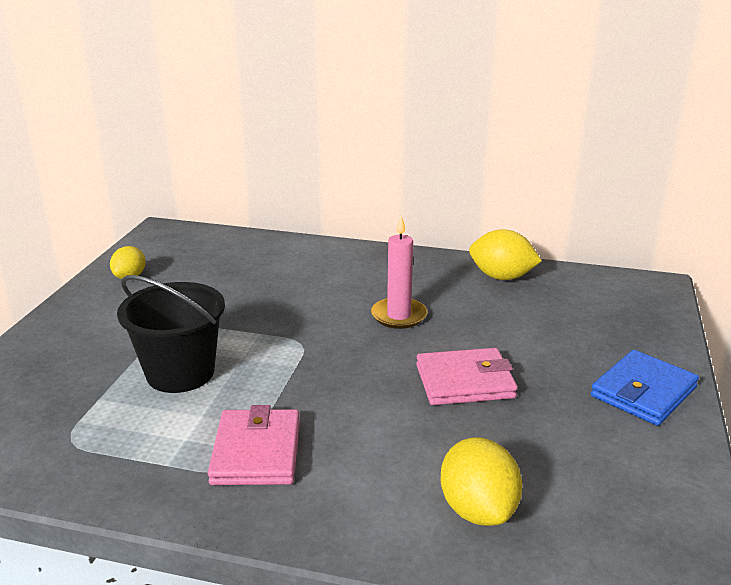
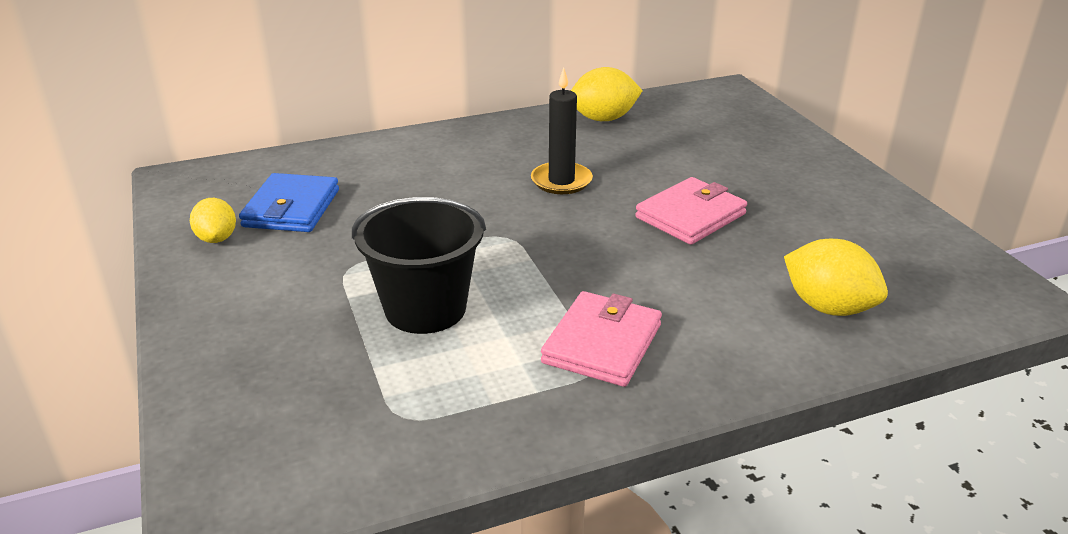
camera: 35 degrees left, 5 degrees up
pink wallet [208,405,300,485] -> pink wallet turned 60 degrees clockwise [541,291,662,387]
pink candle [371,215,427,329] -> black candle [531,68,593,194]
blue wallet [591,350,699,426] -> blue wallet moved to [239,173,339,232]

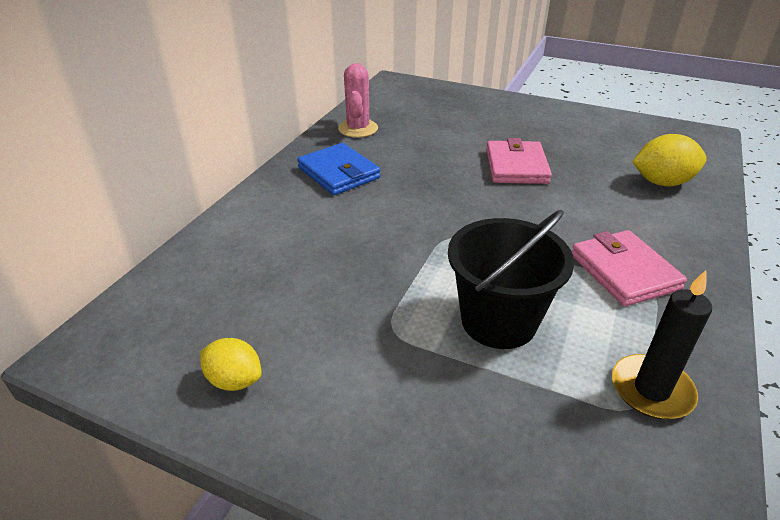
camera: 45 degrees left, 5 degrees up
blue wallet [239,173,339,232] -> blue wallet moved to [297,143,381,195]
black candle [531,68,593,194] -> black candle moved to [612,270,712,419]
yellow lemon [571,67,643,121] -> pink cactus [338,63,378,138]

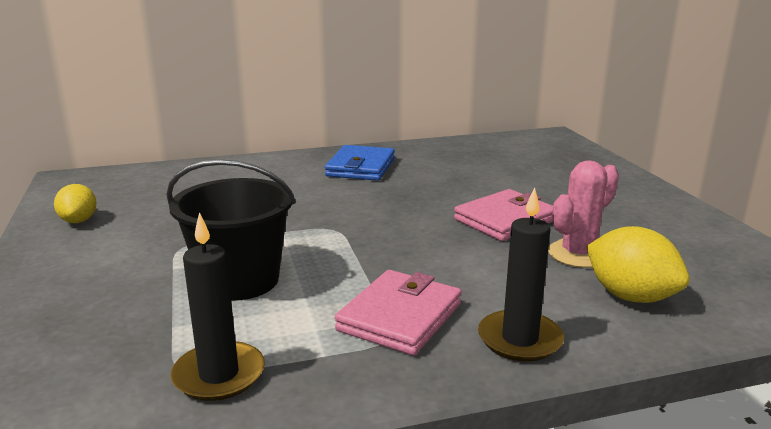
camera: 50 degrees right, 15 degrees down
pink cactus [338,63,378,138] -> pink cactus moved to [548,160,619,268]
none -> black candle [478,187,564,361]

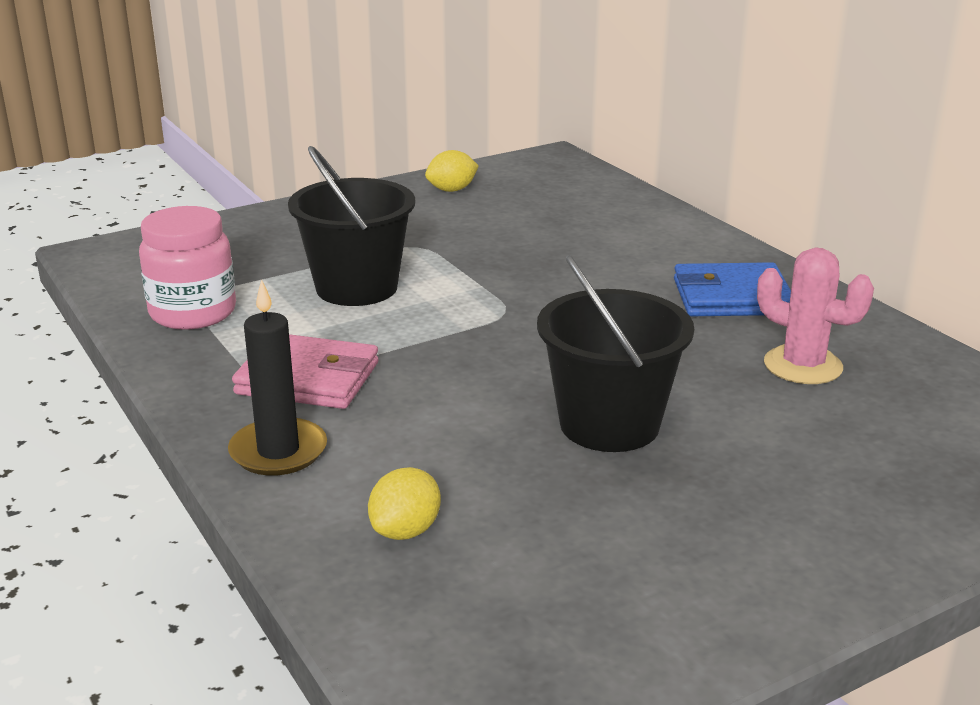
camera: 75 degrees right, 5 degrees up
black candle [170,212,265,401] -> pink jar [139,206,236,330]
pink wallet [454,189,553,241] -> black bucket [537,255,694,452]
pink cactus [548,160,619,268] -> pink cactus moved to [757,247,874,384]
yellow lemon [586,226,690,303] -> yellow lemon [368,467,441,540], size x0.65

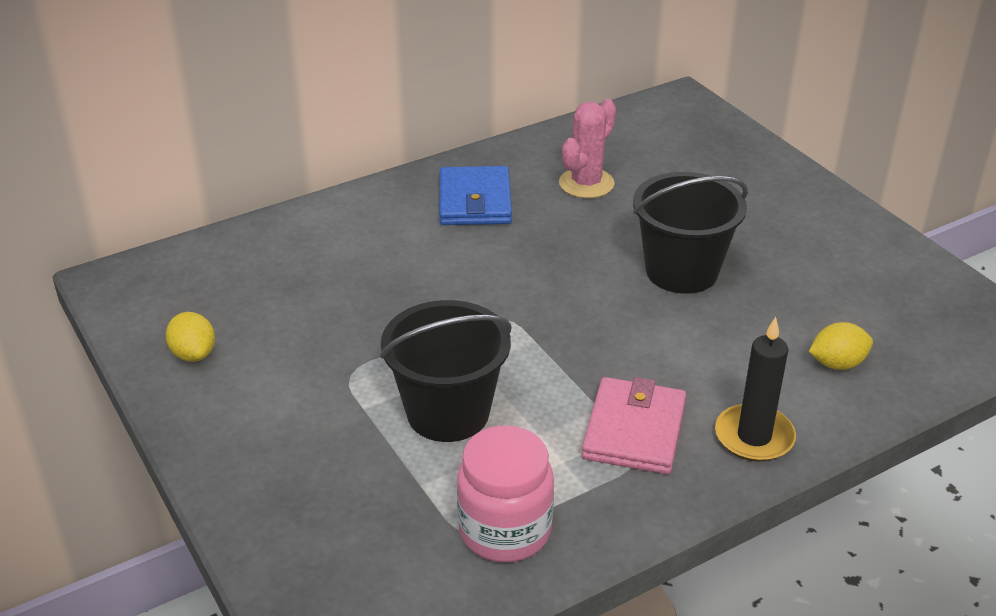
camera: 90 degrees left, 10 degrees up
yellow lemon [368,467,441,540] -> yellow lemon turned 45 degrees counterclockwise [809,322,873,370]

